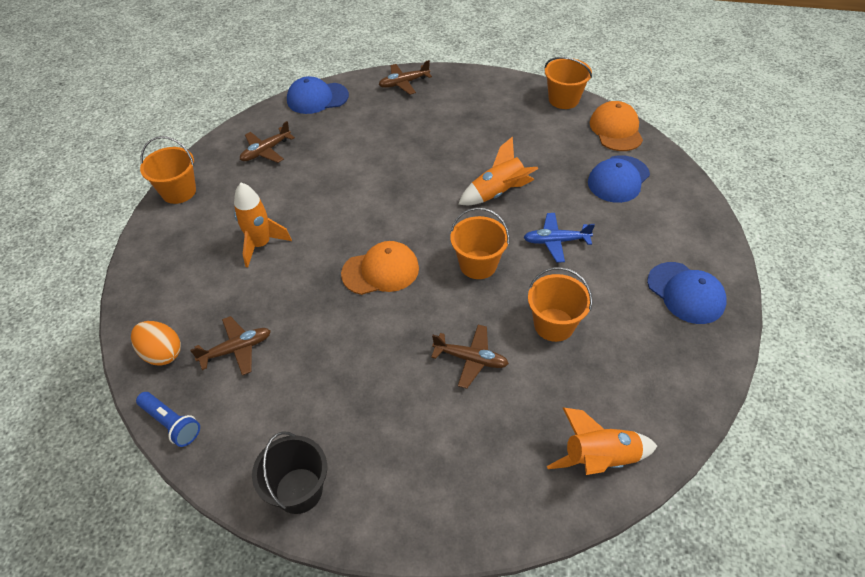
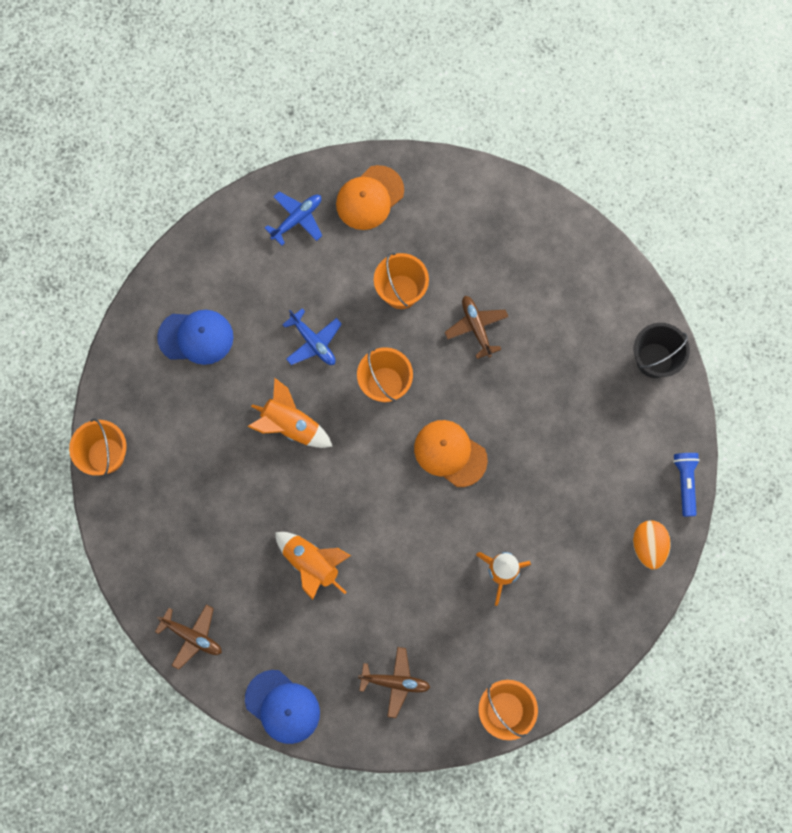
camera: 130 degrees left, 25 degrees up
brown plane [190,316,271,376] -> none
orange rocket [547,408,657,475] -> orange rocket moved to [275,532,351,600]
orange cap [590,101,643,151] -> orange cap moved to [336,165,404,230]
blue cap [647,262,727,324] -> blue plane [265,192,322,246]

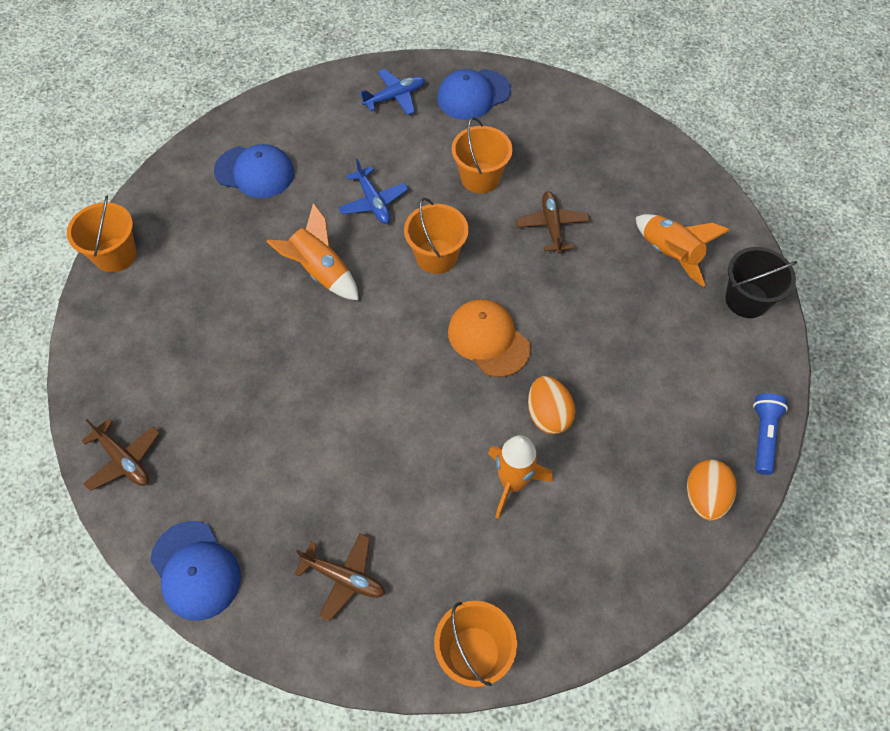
camera: 15 degrees right, 15 degrees down
orange rocket [275,532,351,600] -> orange rocket moved to [636,214,730,287]
orange cap [336,165,404,230] -> blue cap [437,69,511,120]
none -> orange egg [528,376,575,434]

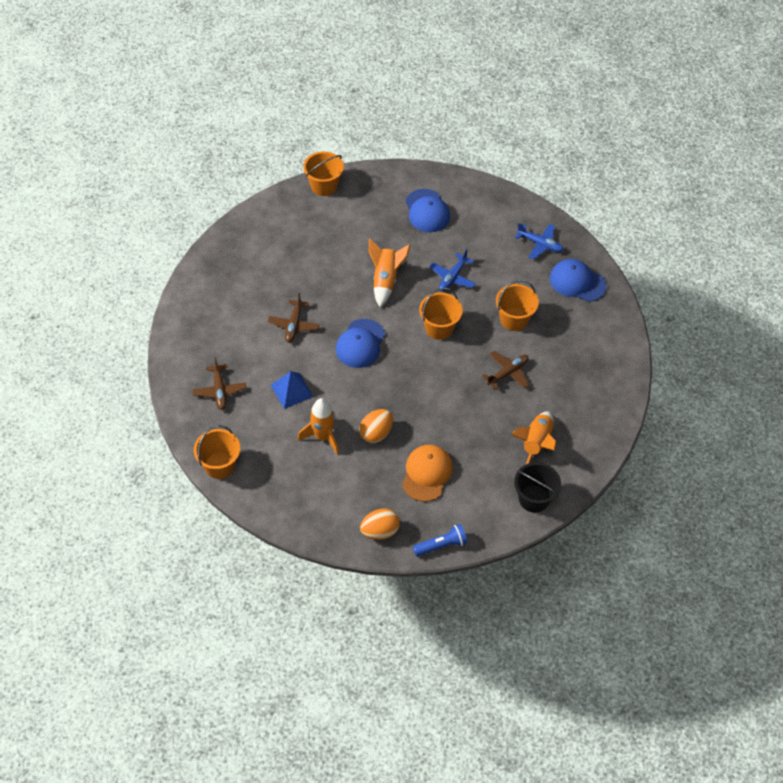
camera: 55 degrees right, 5 degrees down
brown plane [81,418,160,491] -> brown plane moved to [268,293,320,343]
blue cap [150,521,241,621] -> blue cap moved to [336,319,385,368]
orange cap [448,299,531,377] -> orange cap moved to [402,445,453,502]
none -> blue pyramid [271,371,313,409]

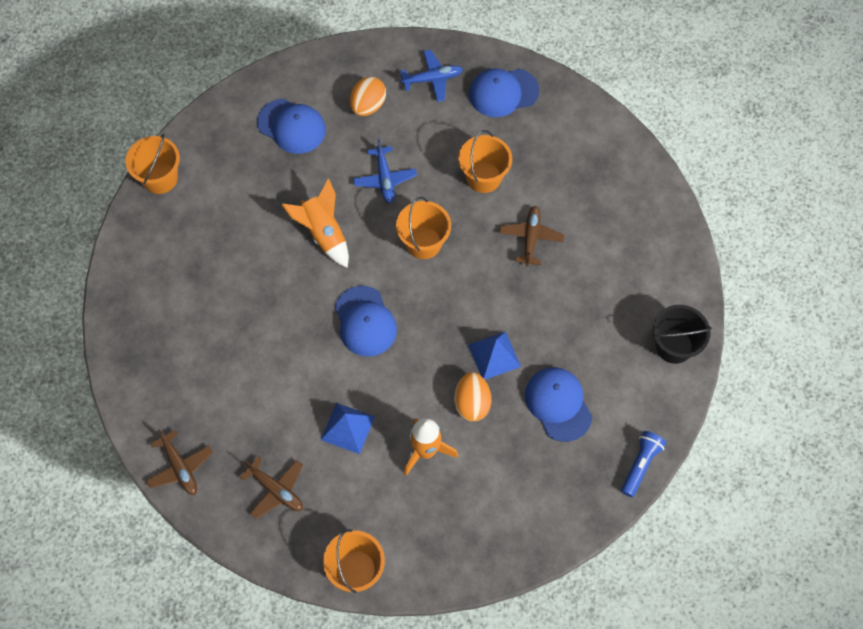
camera: 40 degrees left, 10 degrees up
brown plane [268,293,320,343] -> brown plane moved to [146,429,213,495]
orange egg [360,509,400,540] -> orange egg moved to [350,77,386,116]
orange cap [402,445,453,502] -> blue cap [525,367,592,442]
orange rocket [511,411,556,464] -> none
none -> blue pyramid [468,331,521,380]

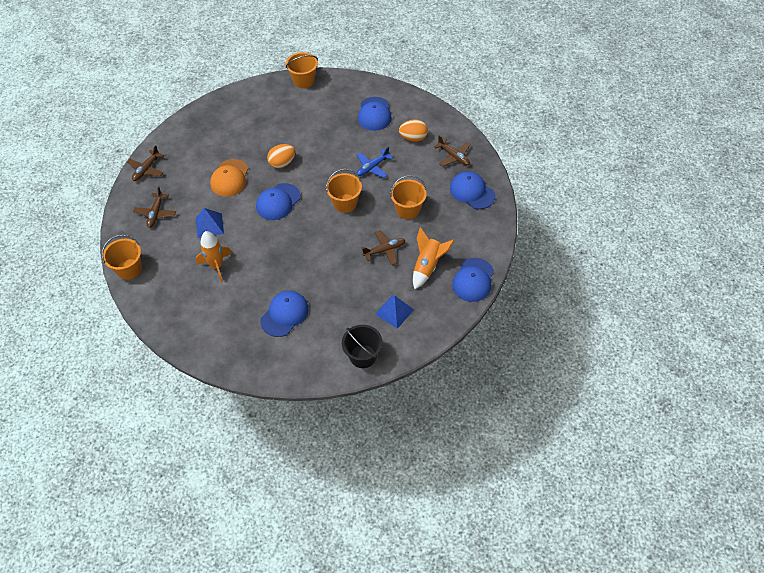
camera: 60 degrees right, 10 degrees down
orange rocket [282,179,349,268] -> orange rocket moved to [413,227,454,290]
blue plane [400,50,463,102] -> brown plane [434,136,470,167]
orange egg [454,372,491,421] -> orange egg moved to [267,144,295,168]
blue pyramid [468,331,521,380] -> blue pyramid moved to [375,295,414,329]
blue flashlight [621,431,666,497] -> none
none -> orange cap [210,159,248,197]
none -> blue cap [452,258,494,302]

